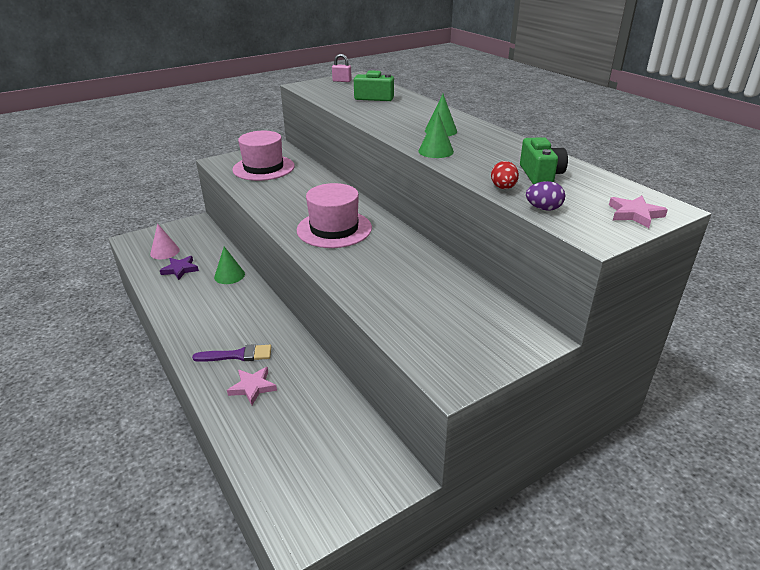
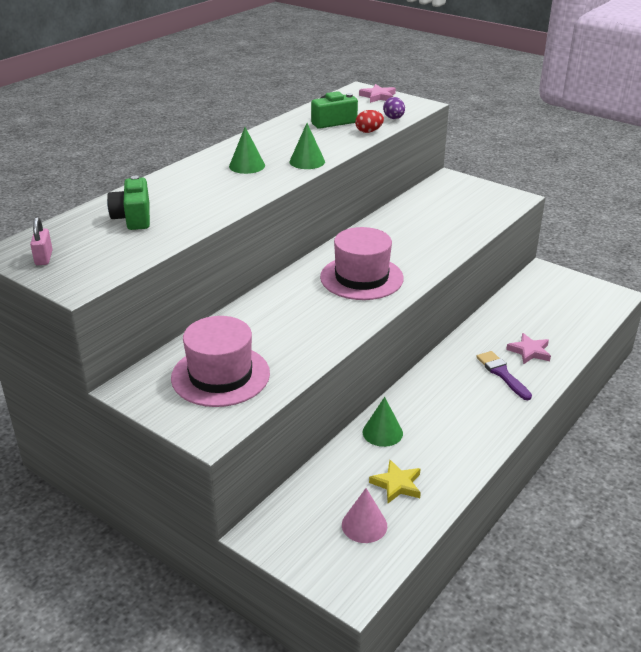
camera: 110 degrees left, 0 degrees up
purple star [160,256,199,280] -> yellow star [369,460,421,503]

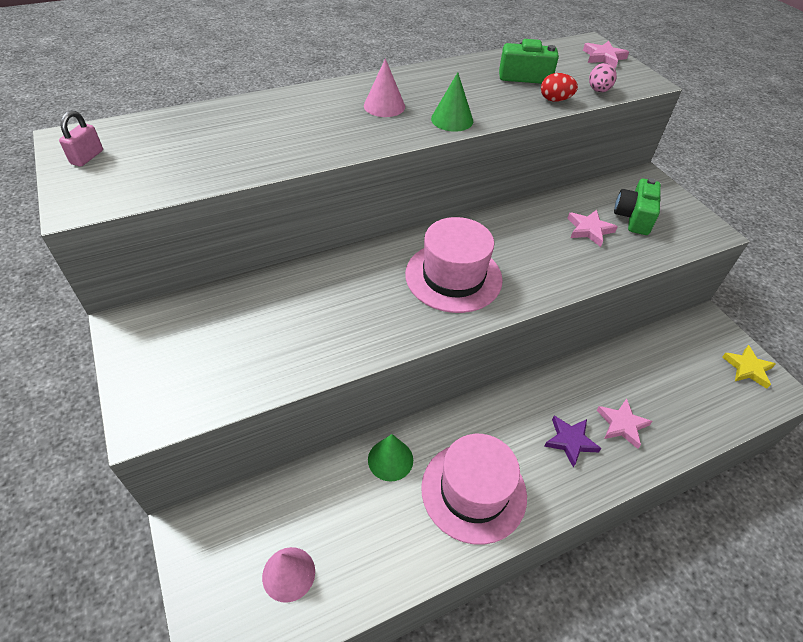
camera: 25 degrees right, 15 degrees up
green camera [107,176,150,230] -> green camera moved to [614,178,661,235]
pink hat [171,316,270,407] -> pink hat moved to [421,434,527,545]
green cone [229,127,265,174] -> pink cone [364,58,405,117]
yellow star [369,460,421,503] -> yellow star moved to [722,345,776,389]
purple egg [383,97,405,119] -> pink egg [589,63,617,92]
purple brush [477,351,532,400] -> purple star [544,416,601,468]
none -> pink star [567,210,618,247]

